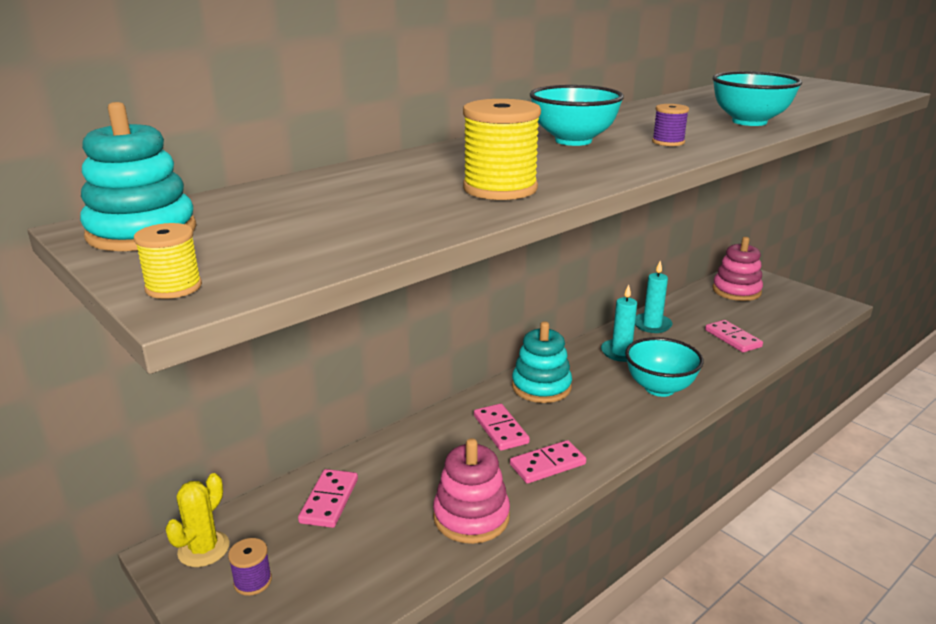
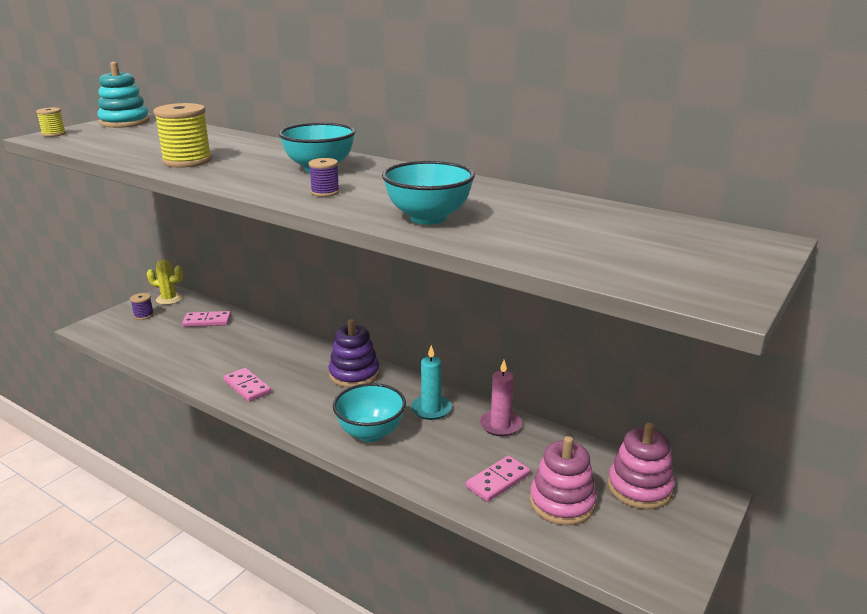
camera: 75 degrees right, 0 degrees up
pink stacking toy [433,438,510,544] -> pink stacking toy moved to [530,436,597,525]
pink domino [474,404,530,451] -> none
turquoise stacking toy [512,321,572,403] -> purple stacking toy [328,319,380,388]
turquoise candle [635,261,672,333] -> pink candle [480,360,522,436]

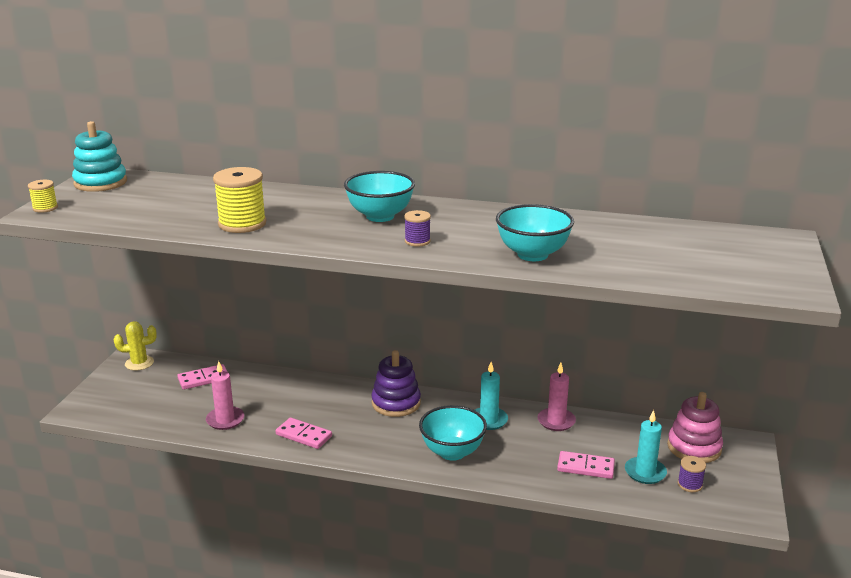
camera: 20 degrees left, 0 degrees up
purple spool [130,293,154,320] -> purple spool moved to [678,456,706,492]
pink domino [466,455,531,502] -> pink domino turned 75 degrees clockwise [557,451,615,479]
pink stacking toy [530,436,597,525] -> turquoise candle [625,410,667,484]
none -> pink candle [206,361,244,430]

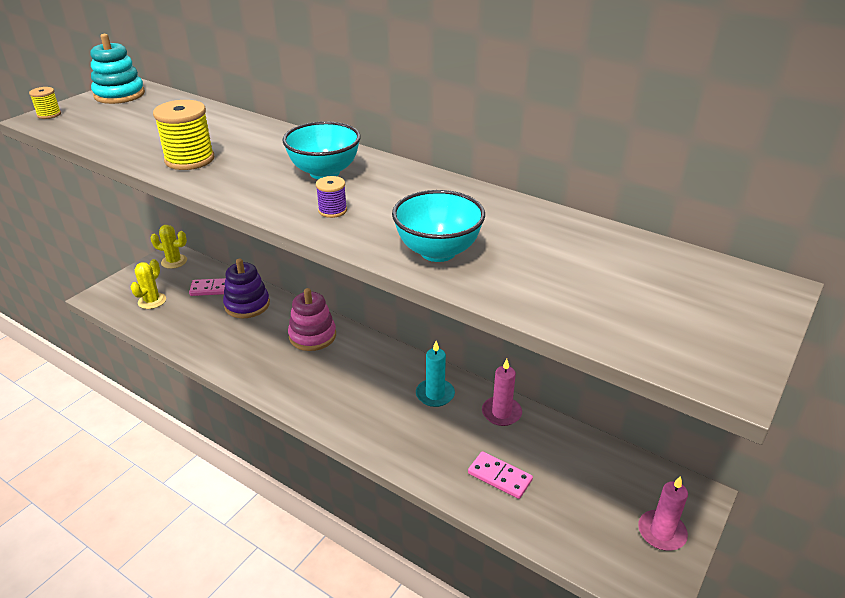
camera: 20 degrees right, 10 degrees up
pink candle [206,361,244,430] -> pink candle moved to [638,476,688,551]
pink domino [276,418,332,449] -> none
purple stacking toy [371,350,421,417] -> purple stacking toy moved to [223,258,270,318]
turquoise bowl [419,405,487,461] -> none
turquoise candle [625,410,667,484] -> none
pink stacking toy [667,392,723,463] -> pink stacking toy moved to [288,288,336,351]
purple spool [678,456,706,492] -> none
none -> yellow cactus [131,259,166,309]

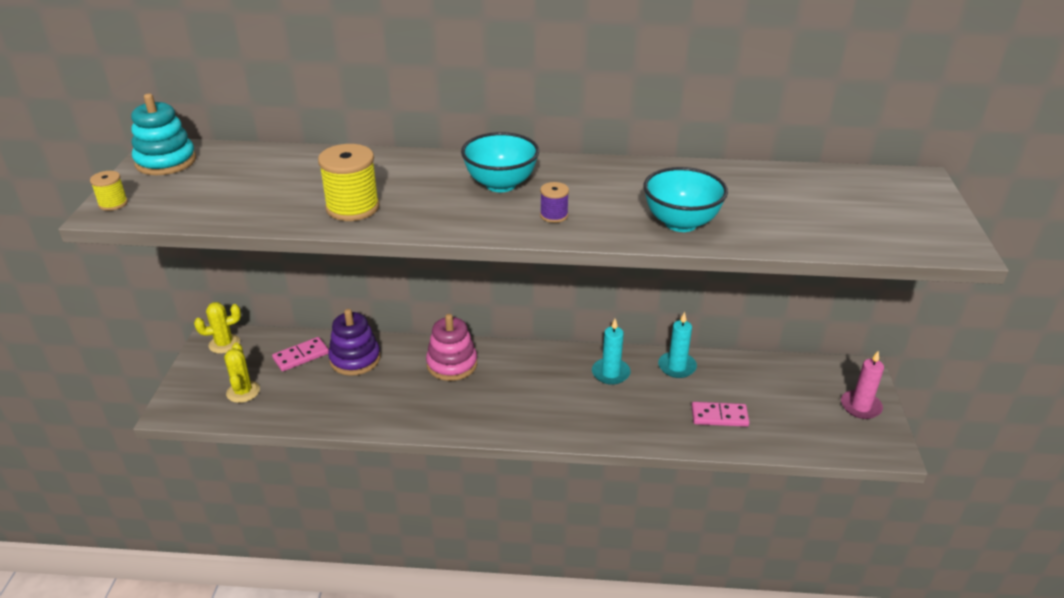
camera: 30 degrees left, 0 degrees up
pink candle [482,359,522,426] -> turquoise candle [658,312,697,378]

